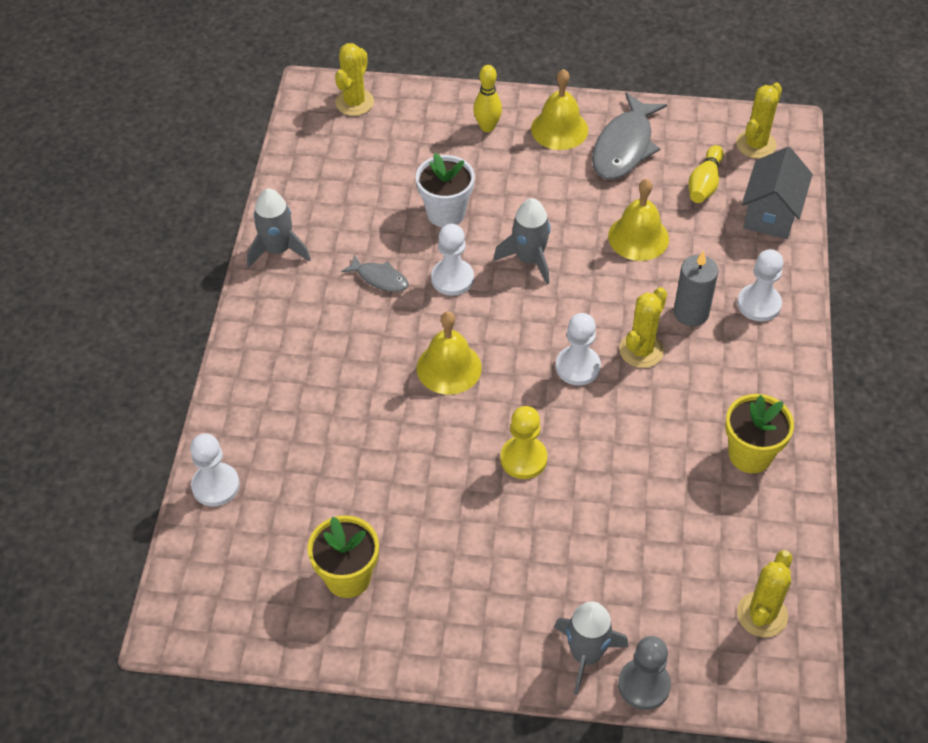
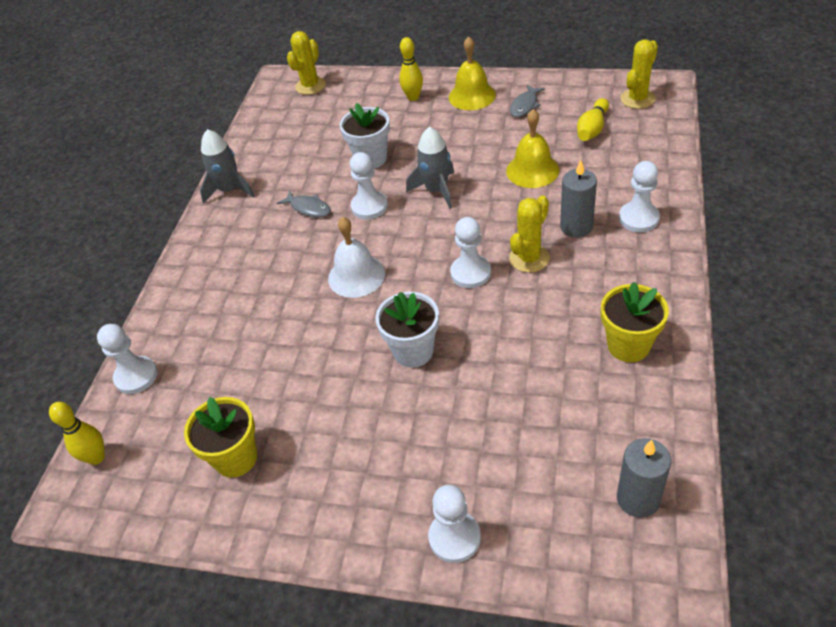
camera: 10 degrees right, 5 degrees down
yellow bell [417,312,482,395] -> white bell [328,217,385,298]
yellow pawn [500,406,547,479] -> white flower pot [375,292,439,368]
grey rocket [554,601,628,695] -> white pawn [428,485,481,563]
grey fish [592,92,667,180] -> grey fish [510,85,545,117], size x0.53
grey pawn [618,636,671,710] -> none
yellow cactus [737,550,792,637] -> grey candle [617,438,671,518]
grey house [742,147,813,239] -> none
none -> yellow bowling pin [49,402,105,465]

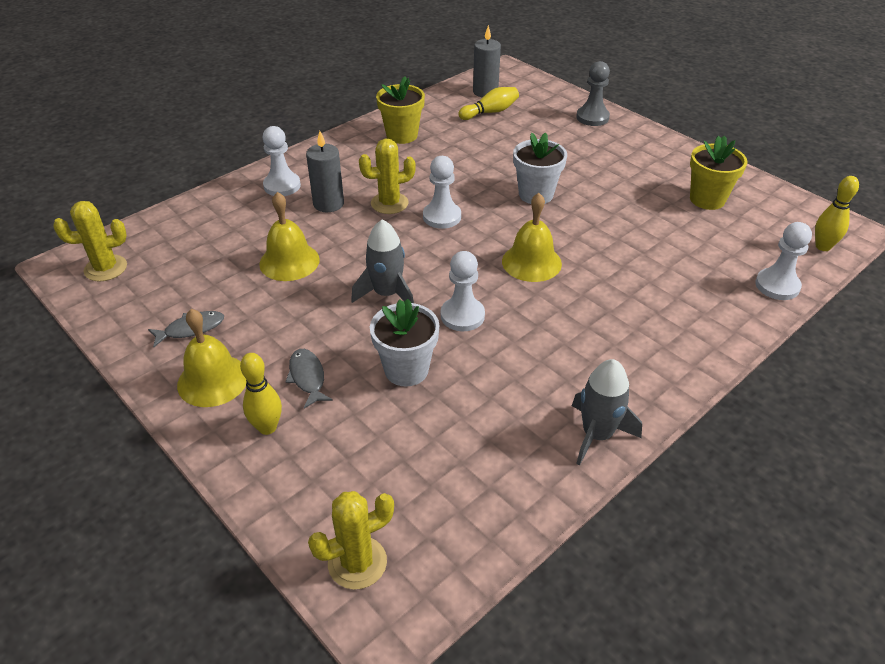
camera: 150 degrees left, 5 degrees down
grey fish [277,191,331,217] -> grey fish moved to [285,349,333,409]
white bell [328,217,385,298] -> yellow bell [502,193,562,282]
white pawn [428,485,481,563] -> grey pawn [576,61,610,126]
yellow bowling pin [577,98,609,141] -> yellow bowling pin moved to [458,87,519,120]

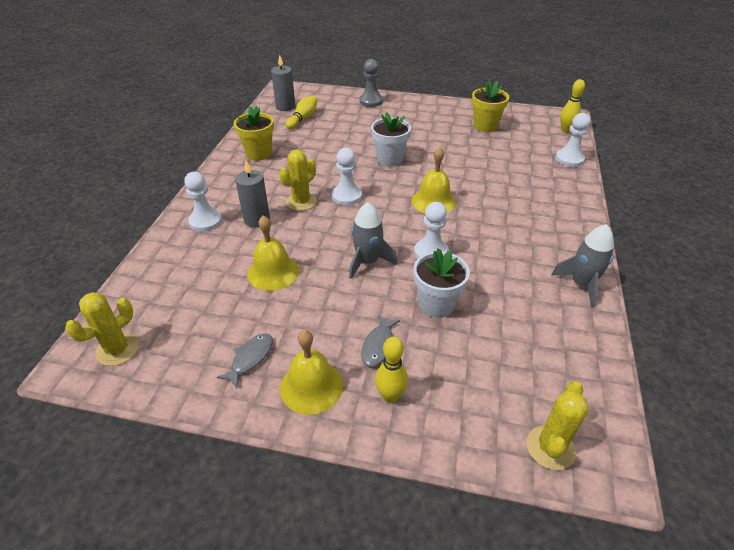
camera: 35 degrees left, 0 degrees up
grey fish [285,349,333,409] -> grey fish turned 105 degrees counterclockwise [361,315,400,367]

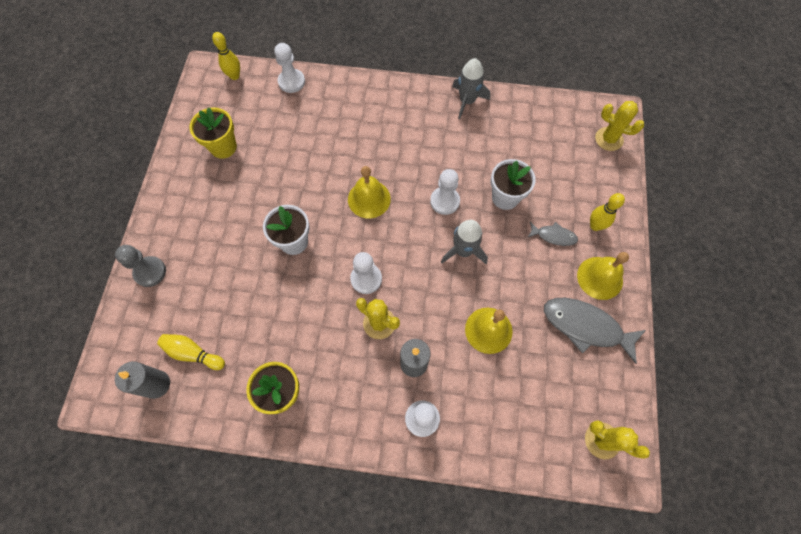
camera: 95 degrees left, 25 degrees up
grey fish [217,333,273,388] -> grey fish [544,298,646,364], size x1.89

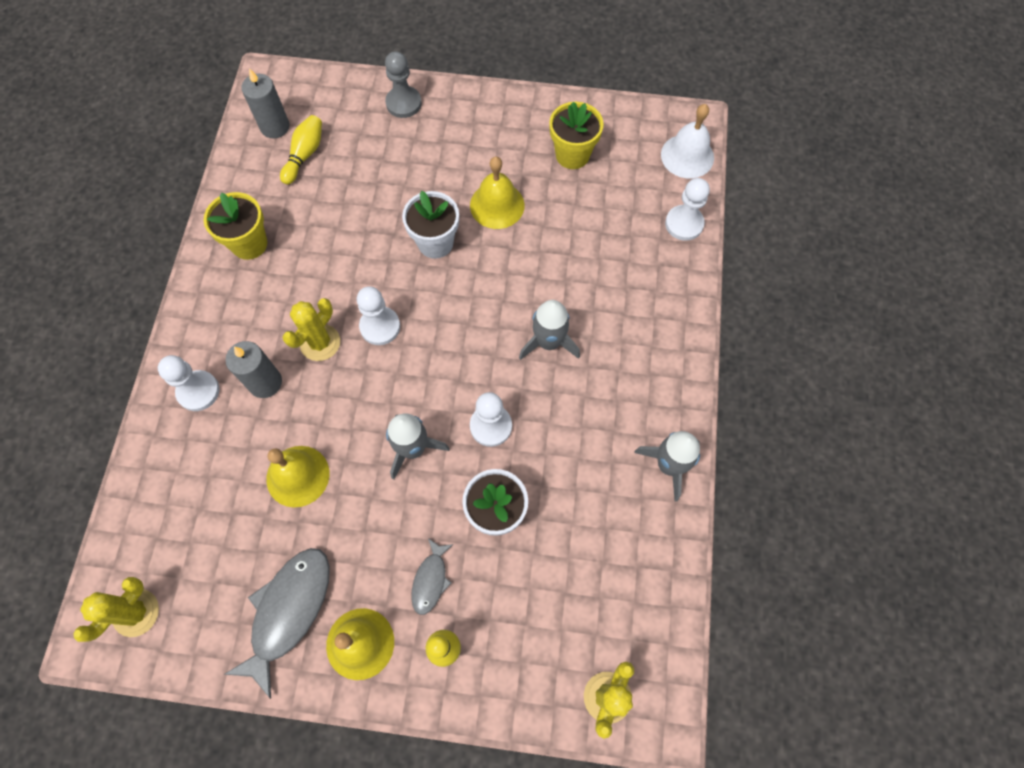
camera: 90 degrees right, 0 degrees up
yellow bowling pin [212,32,240,80] -> white bell [661,104,714,178]
yellow bell [348,166,391,218] -> yellow bell moved to [470,157,525,229]
none -> grey rocket [519,300,580,360]

